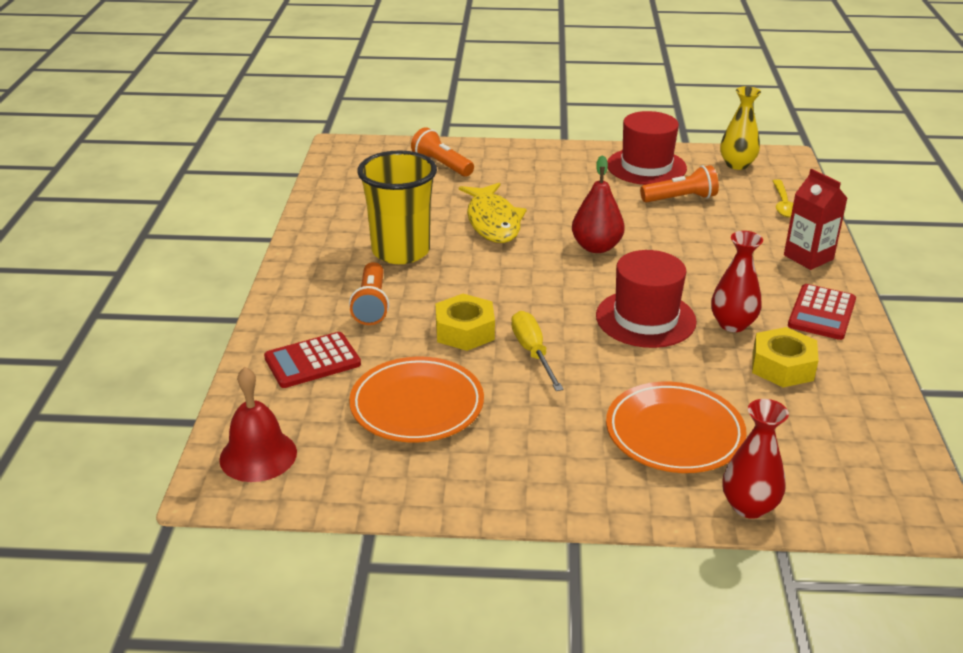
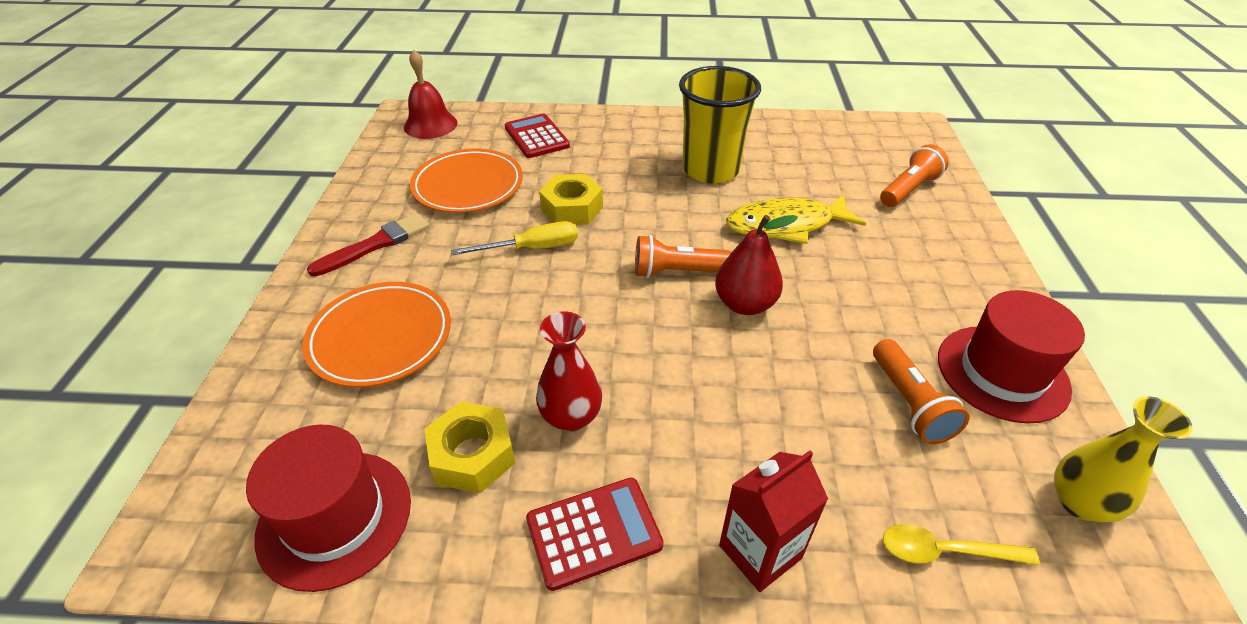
camera: 90 degrees right, 10 degrees up
orange flashlight [349,262,389,325] -> orange flashlight moved to [635,235,732,278]
red hat [596,250,697,348] -> red hat moved to [246,425,411,592]
red vase [722,399,789,519] -> none
red calculator [788,284,856,340] -> red calculator turned 135 degrees clockwise [526,478,664,591]
none -> red brush [307,213,430,277]

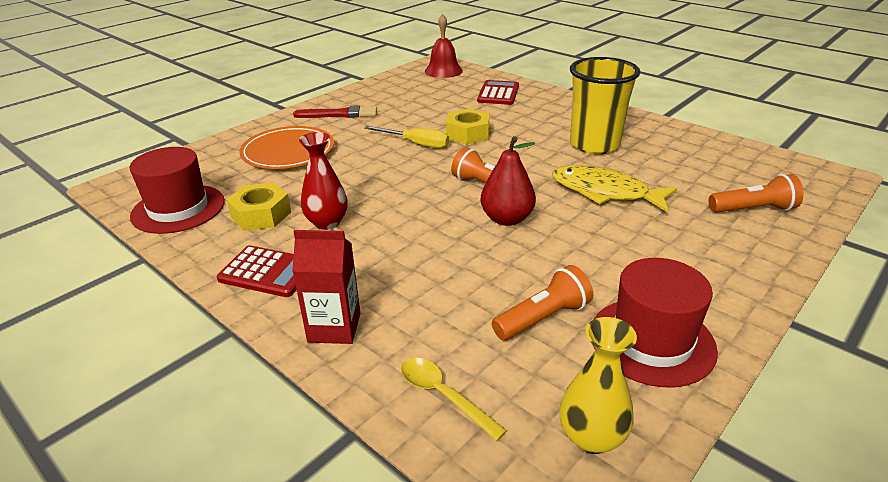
camera: 40 degrees right, 10 degrees down
orange plate [410,149,523,213] -> none
orange flashlight [873,339,969,444] -> orange flashlight turned 150 degrees counterclockwise [492,265,593,340]

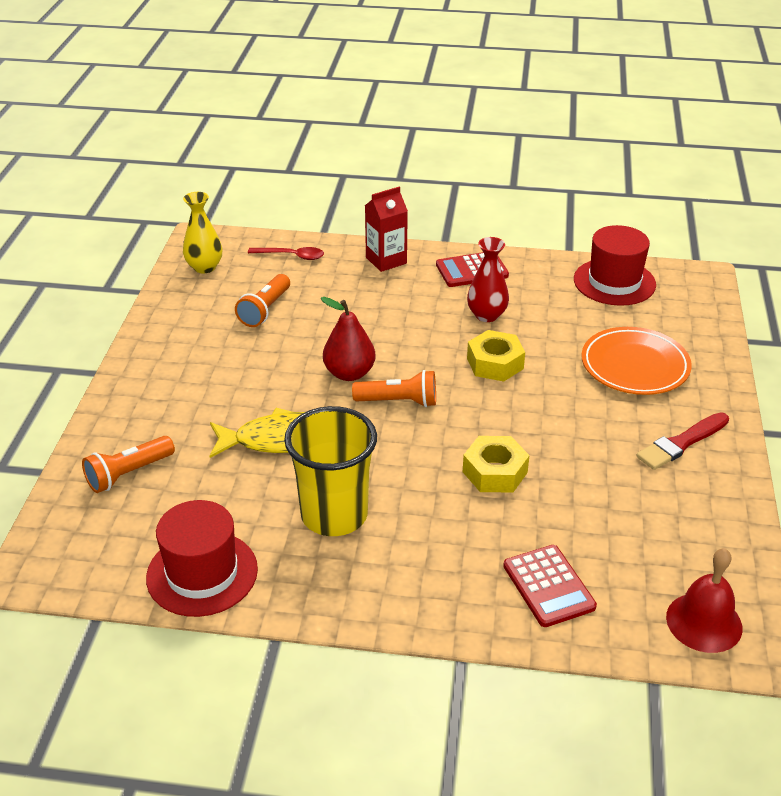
camera: 145 degrees right, 5 degrees up
yellow nut [226,183,291,231] -> yellow nut moved to [467,330,525,382]
yellow screwdriver [364,126,449,148] -> none
yellow spoon [401,358,507,441] -> red spoon [248,247,324,260]
red hat [593,258,718,387] -> red hat moved to [146,500,258,617]

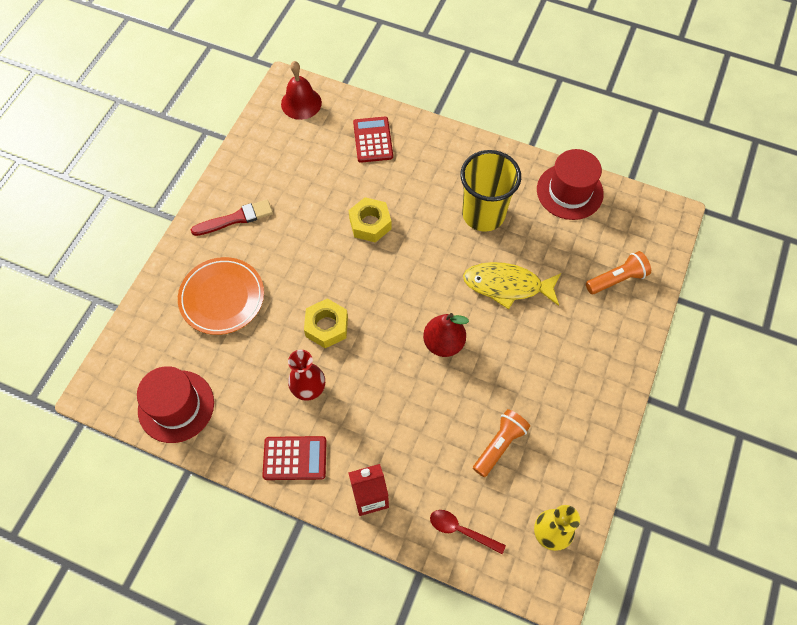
camera: 165 degrees left, 25 degrees up
orange flashlight [352,370,436,407] -> none

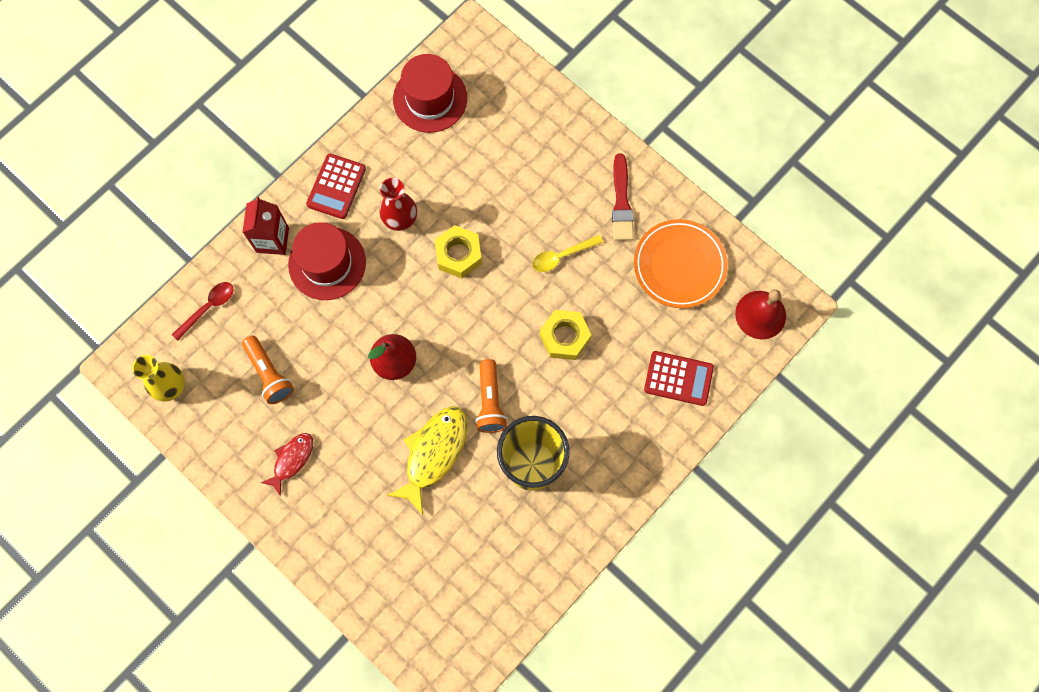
camera: 110 degrees right, 10 degrees up
orange plate [178,257,264,335] -> orange plate moved to [634,219,728,308]
red hat [537,149,604,220] -> red hat moved to [288,222,366,300]
orange flashlight [586,251,651,294] -> orange flashlight moved to [475,359,508,433]
none -> red fish [261,433,313,497]
none -> yellow spoon [532,235,603,272]

